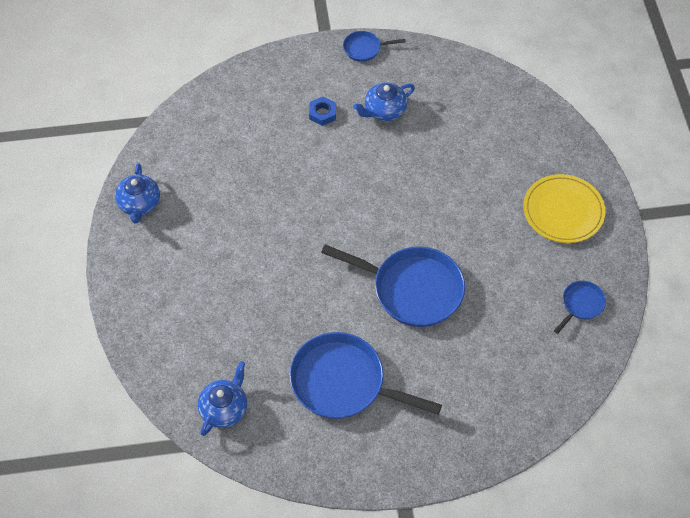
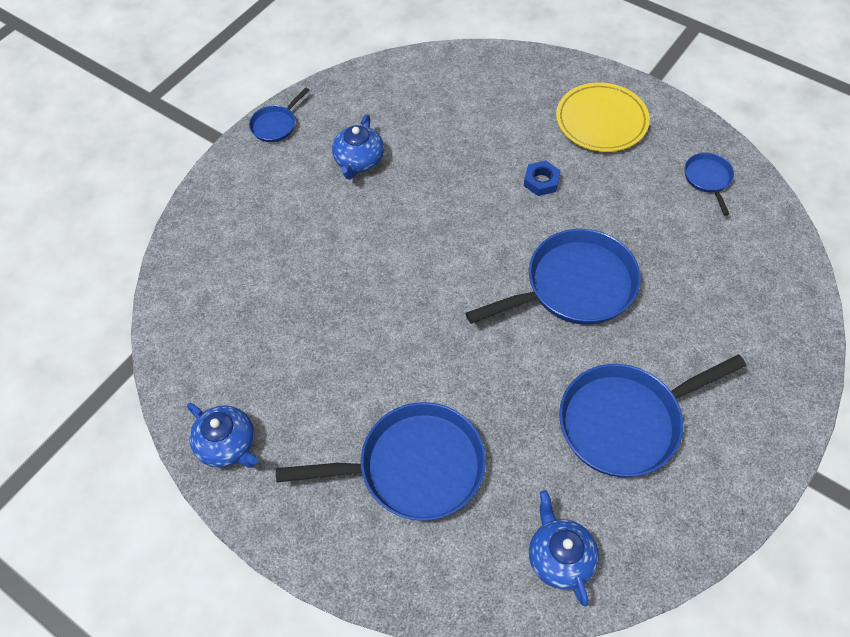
camera: 45 degrees left, 0 degrees up
blue nut [309,96,336,126] -> blue nut moved to [524,161,561,196]
none -> blue pan [276,402,486,521]

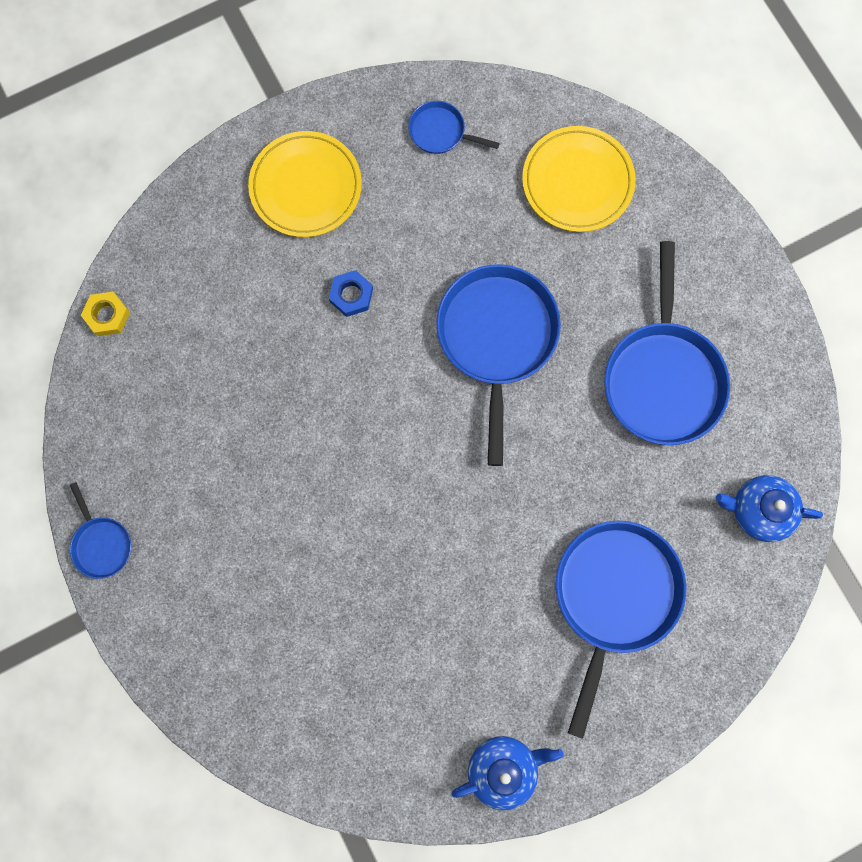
camera: 65 degrees left, 20 degrees up
blue teapot [332,115,384,179] -> none
none -> yellow nut [81,292,130,336]
none -> yellow plate [522,126,636,232]

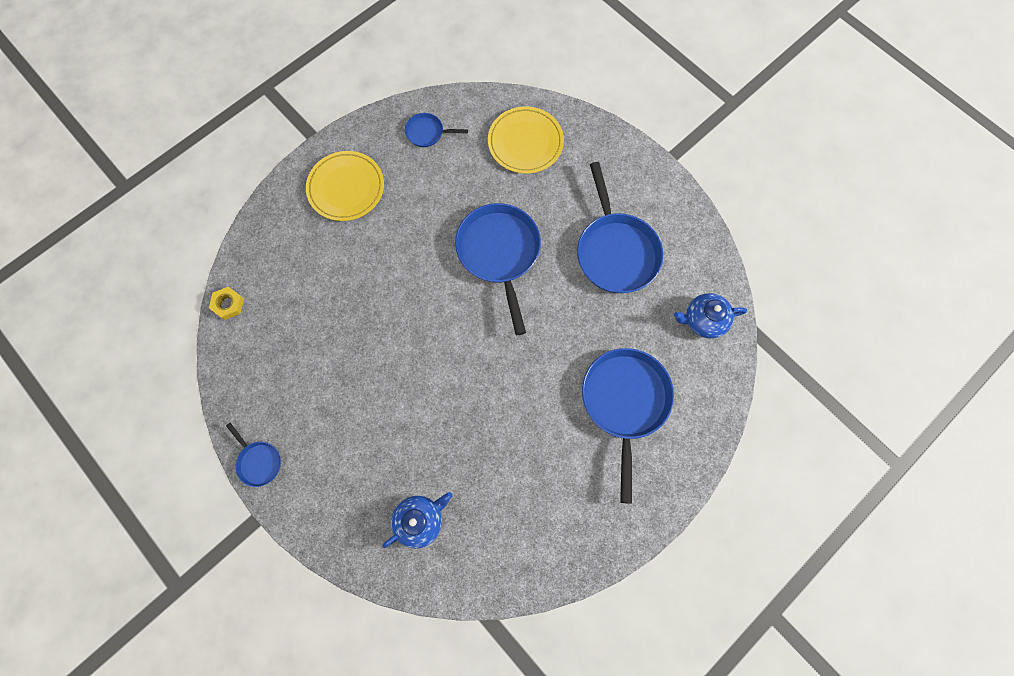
camera: 15 degrees left, 5 degrees down
blue nut [329,270,373,317] -> none
blue teapot [451,736,564,811] -> blue teapot moved to [383,492,452,549]

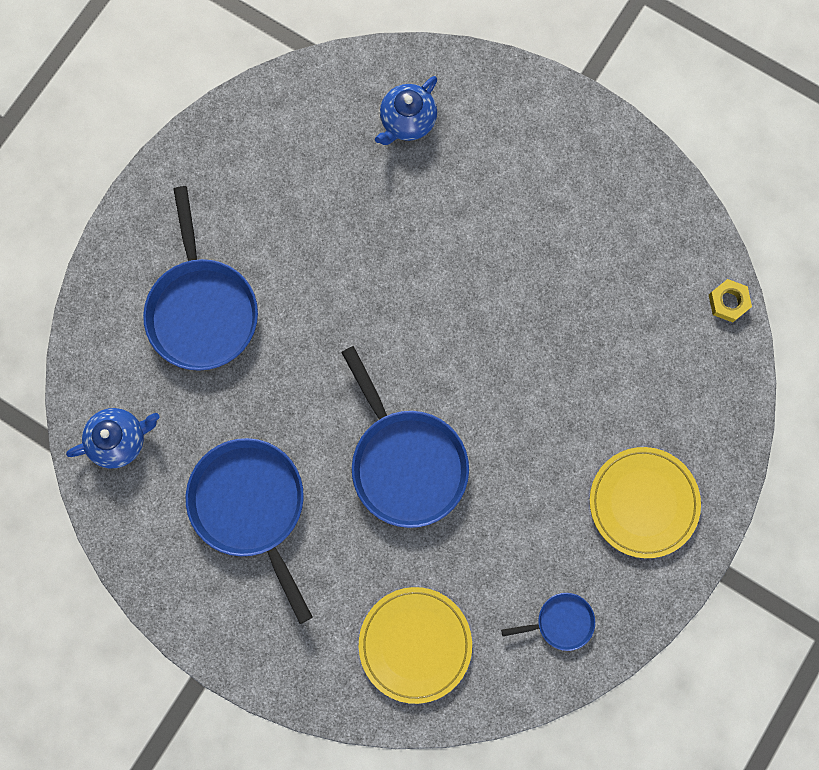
camera: 165 degrees right, 5 degrees up
blue pan [226,422,281,487] -> none

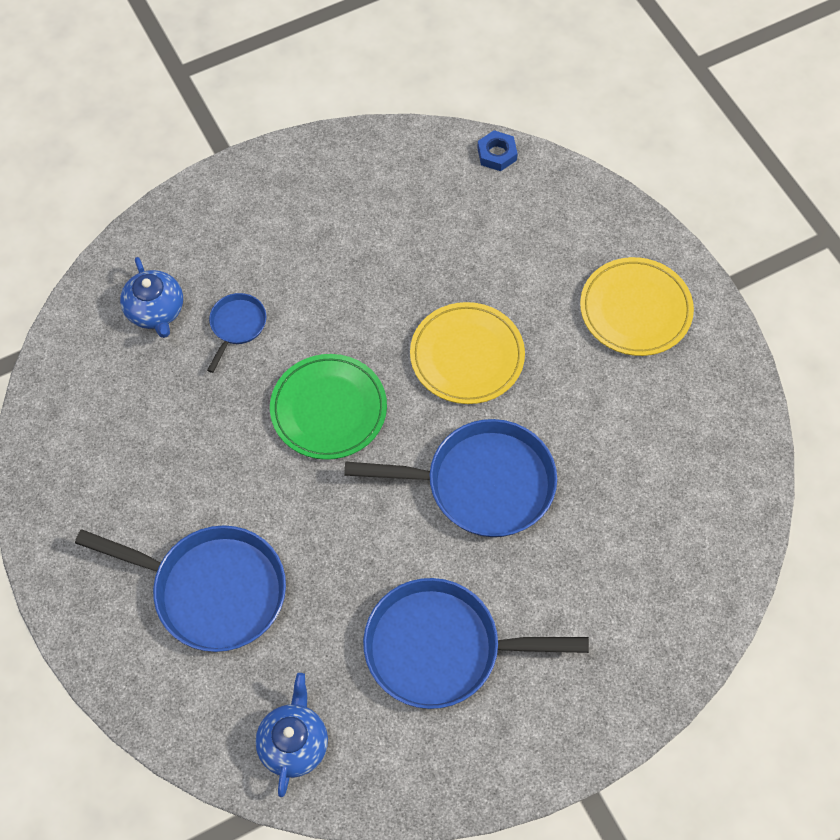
camera: 60 degrees left, 15 degrees down
yellow plate [359,587,472,704] -> yellow plate moved to [410,302,525,404]
blue pan [501,593,595,651] -> blue pan moved to [207,293,266,373]
yellow nut [709,279,752,322] -> blue nut [477,130,518,171]
none -> green plate [270,354,387,460]

